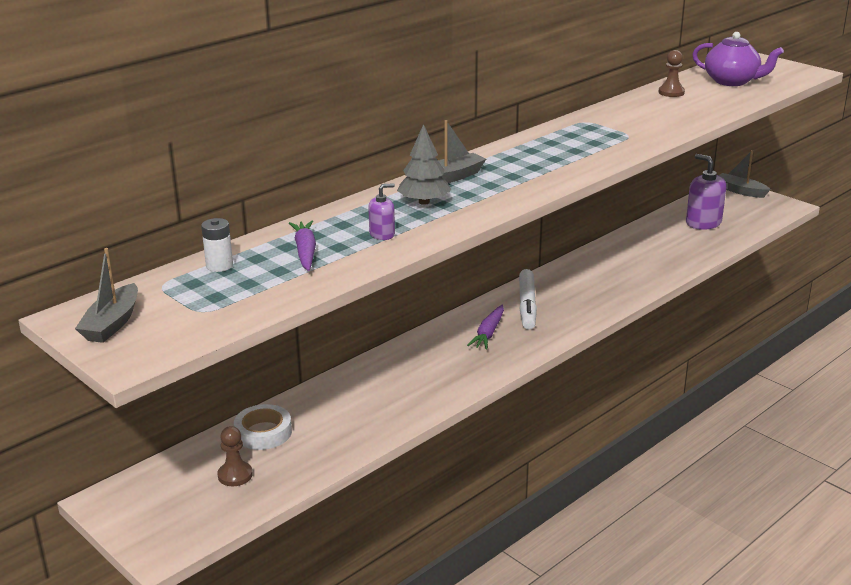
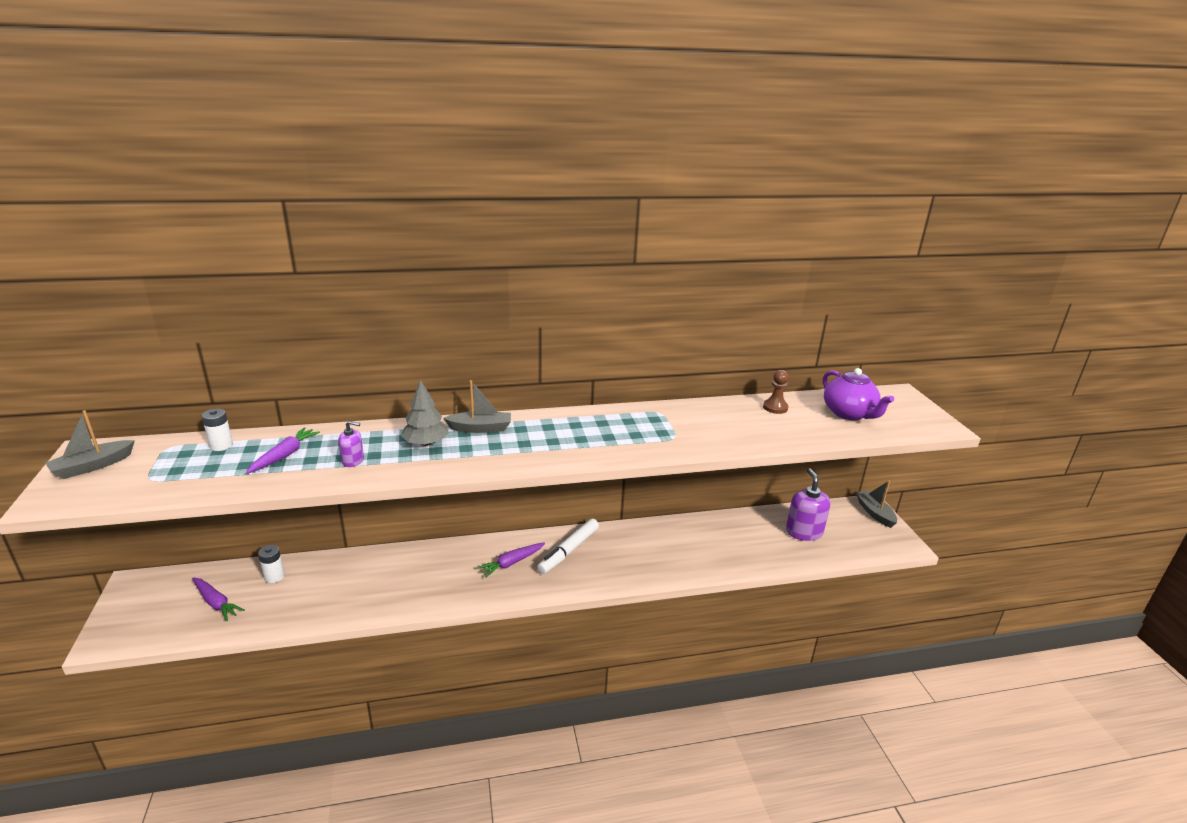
camera: 30 degrees right, 0 degrees up
brown pawn [218,426,253,486] -> purple carrot [192,578,245,621]
white tape [234,404,292,450] -> white battery [258,545,285,583]

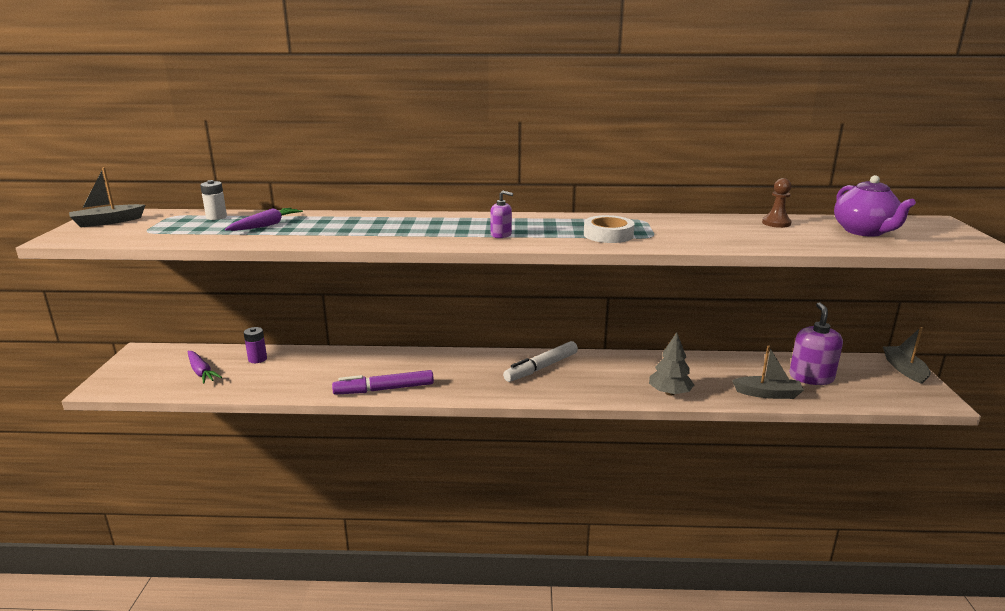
camera: 15 degrees right, 5 degrees down
white battery [258,545,285,583] -> purple battery [244,327,267,363]
purple soap dispenser [338,421,364,467] -> purple soap dispenser moved to [490,191,513,238]
grey tree [401,380,449,446] -> grey tree moved to [649,332,694,396]
grey boat [443,380,511,433] -> grey boat moved to [732,345,804,399]
purple carrot [477,542,545,578] -> none
none -> purple marker [332,370,434,394]
none -> white tape [584,215,634,243]

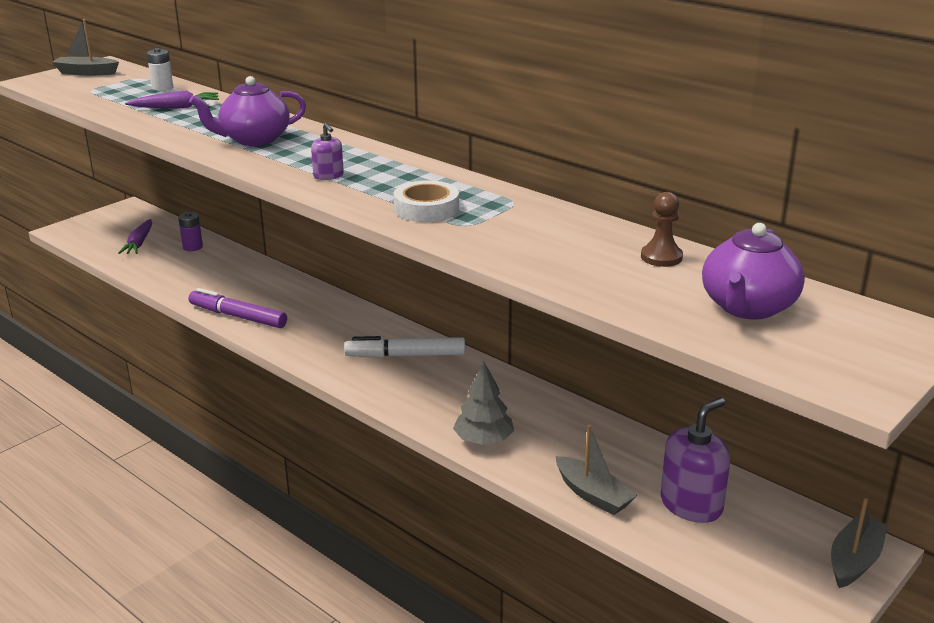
camera: 40 degrees right, 5 degrees up
none -> purple teapot [189,76,306,146]

